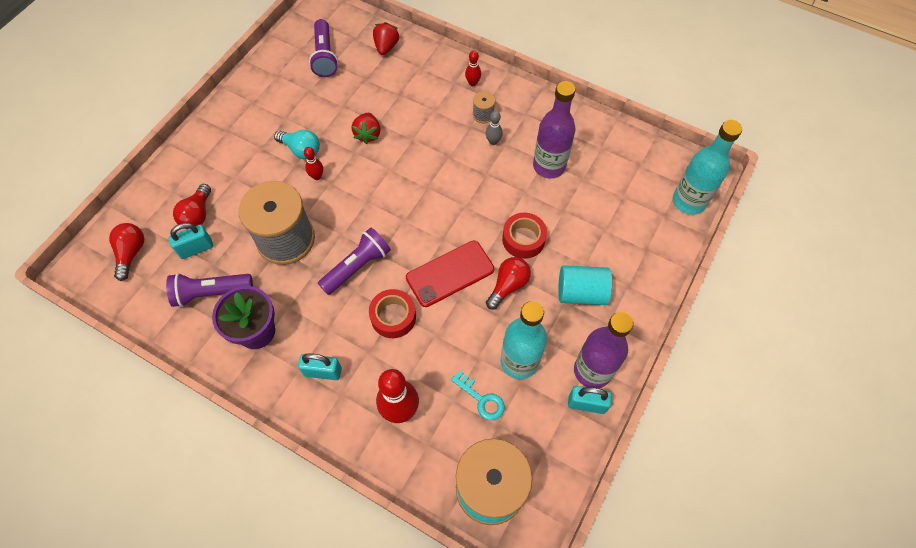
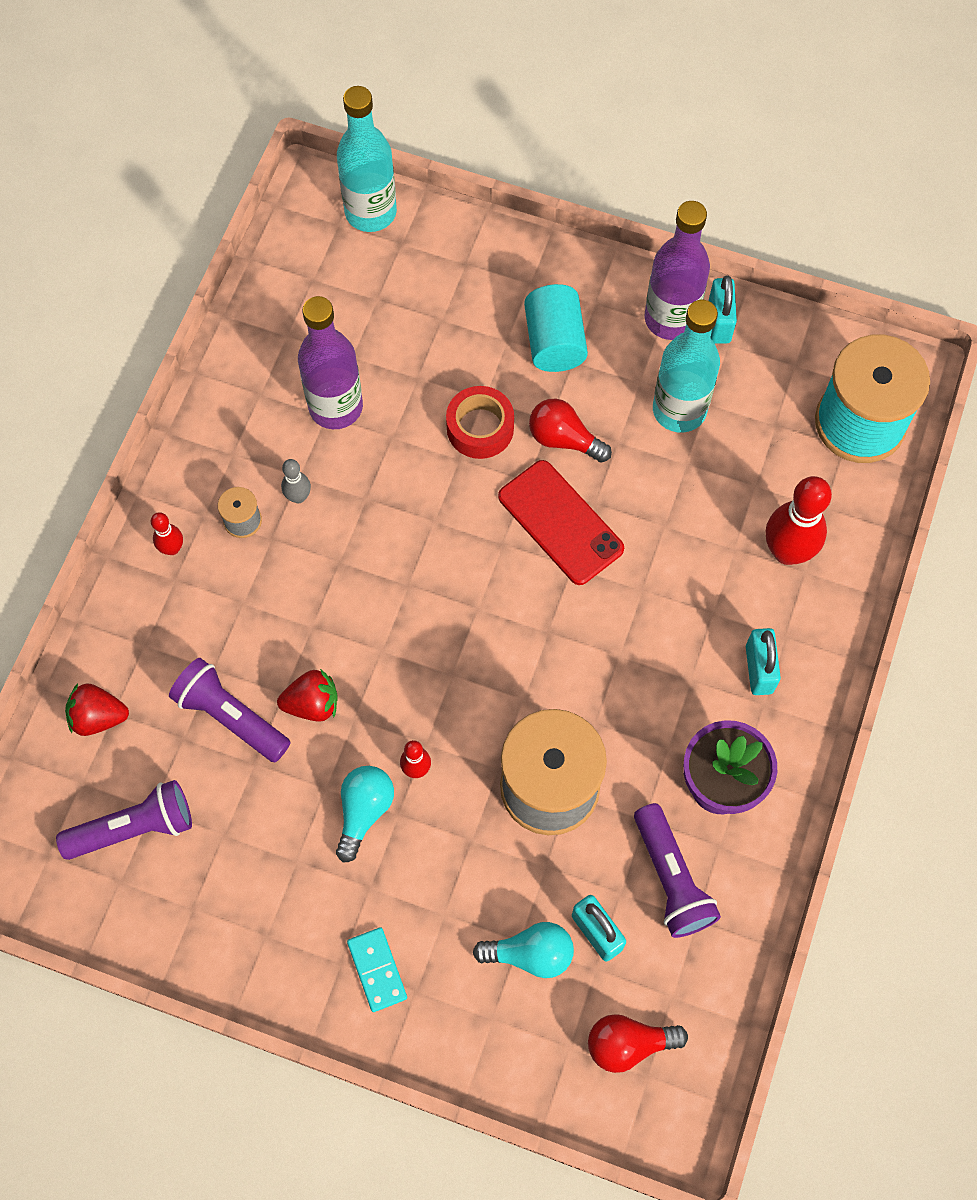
camera: 100 degrees left, 5 degrees up
red light bulb [173,184,211,229] -> turquoise light bulb [473,922,574,978]
purple flashlight [318,228,391,295] -> purple flashlight moved to [169,658,291,762]
red tape [369,289,416,338] -> none
turquoise key [451,370,505,420] -> none
none -> turquoise domino [347,927,407,1012]

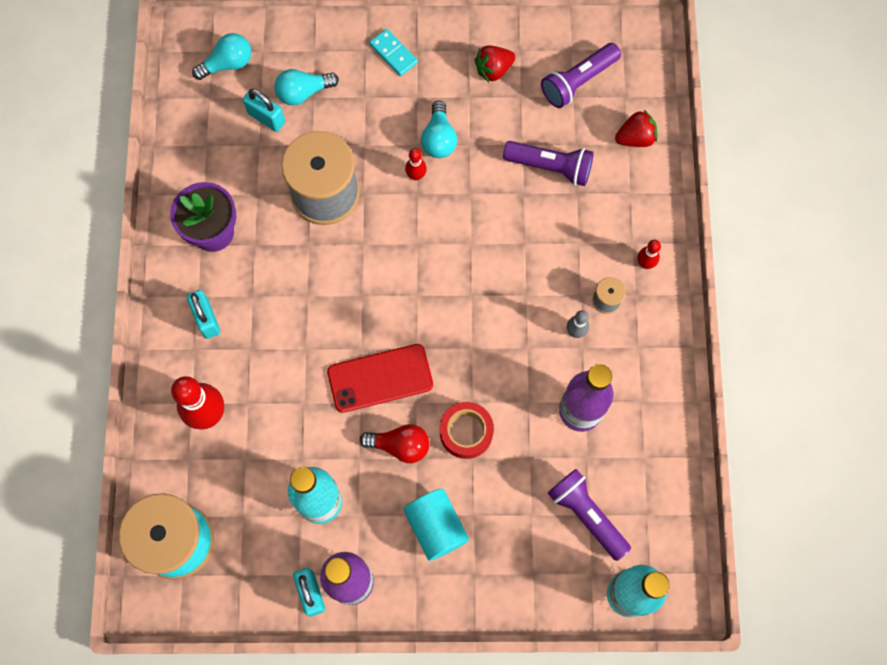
camera: 160 degrees right, 5 degrees up
red strawberry [277,669,338,722] -> red strawberry moved to [475,45,515,82]
red phone [498,460,624,585] -> red phone turned 45 degrees counterclockwise [327,344,433,413]
red light bulb [588,1014,688,1073] -> turquoise light bulb [192,33,252,80]
purple flashlight [634,803,721,938] -> purple flashlight moved to [548,469,631,561]

